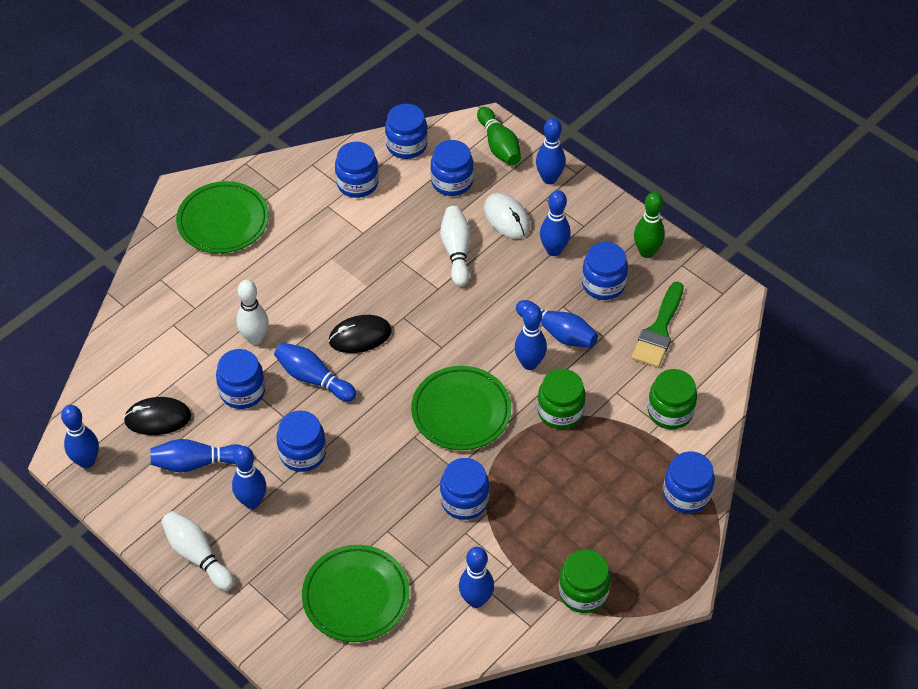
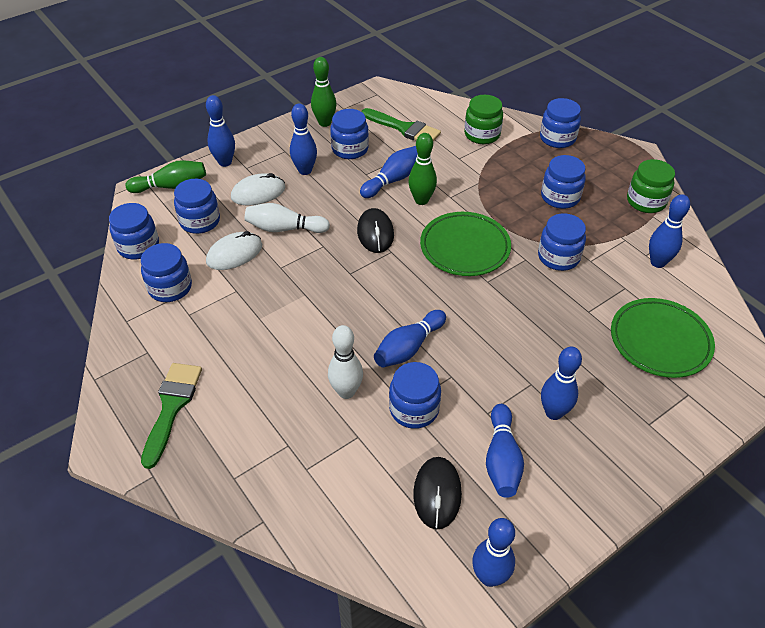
camera: 80 degrees left, 5 degrees down
white bowling pin [161,511,234,591] -> none
green plate [176,181,269,253] -> green brush [141,363,202,469]
blue jar [276,411,326,472] -> blue jar moved to [541,155,586,209]
black mouse [328,315,392,353] -> black mouse moved to [357,208,394,253]
blue bowling pin [515,305,547,370] -> green bowling pin [409,133,437,205]
green jar [537,369,585,429] -> none
none -> white mouse [206,231,262,270]

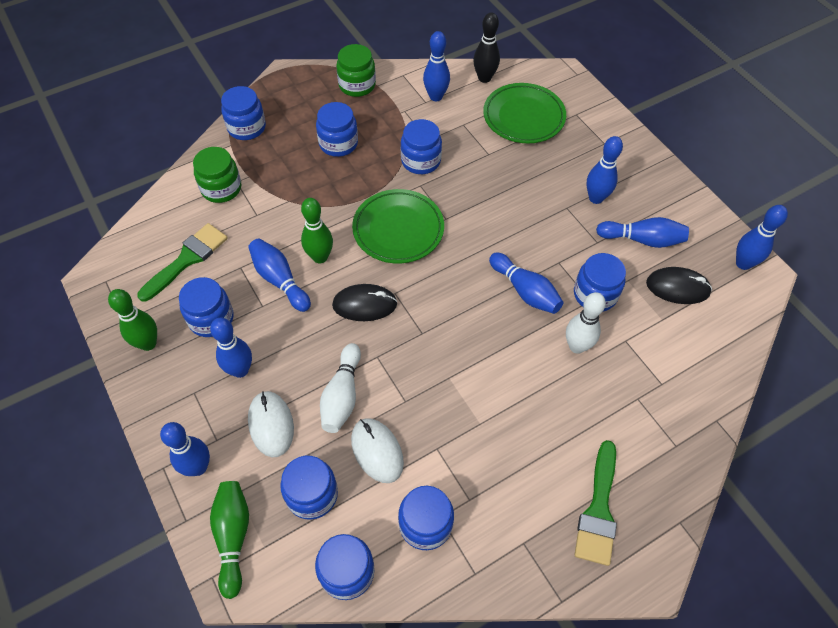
camera: 85 degrees left, 10 degrees up
green brush [141,363,202,469] -> green brush turned 90 degrees counterclockwise [575,440,617,566]
none -> black bowling pin [473,12,500,83]

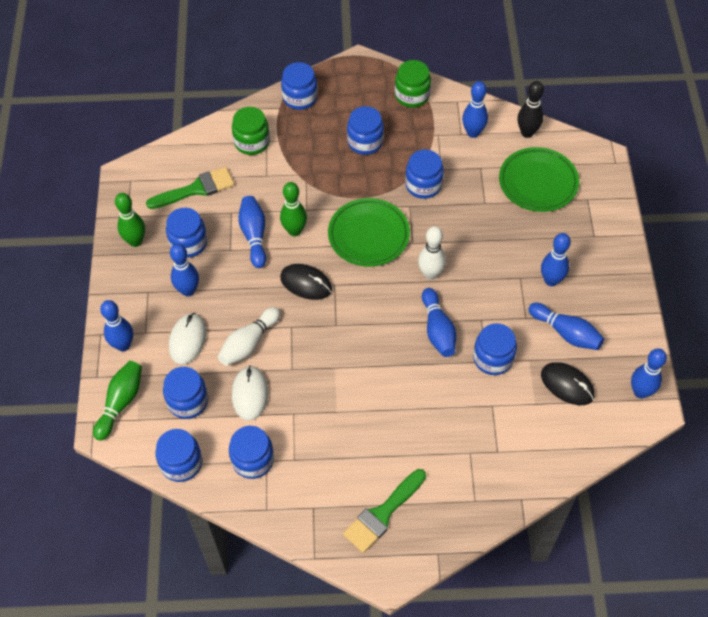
camera: 30 degrees right, 0 degrees up
white bowling pin [566,292,606,354] -> white bowling pin moved to [418,226,446,280]

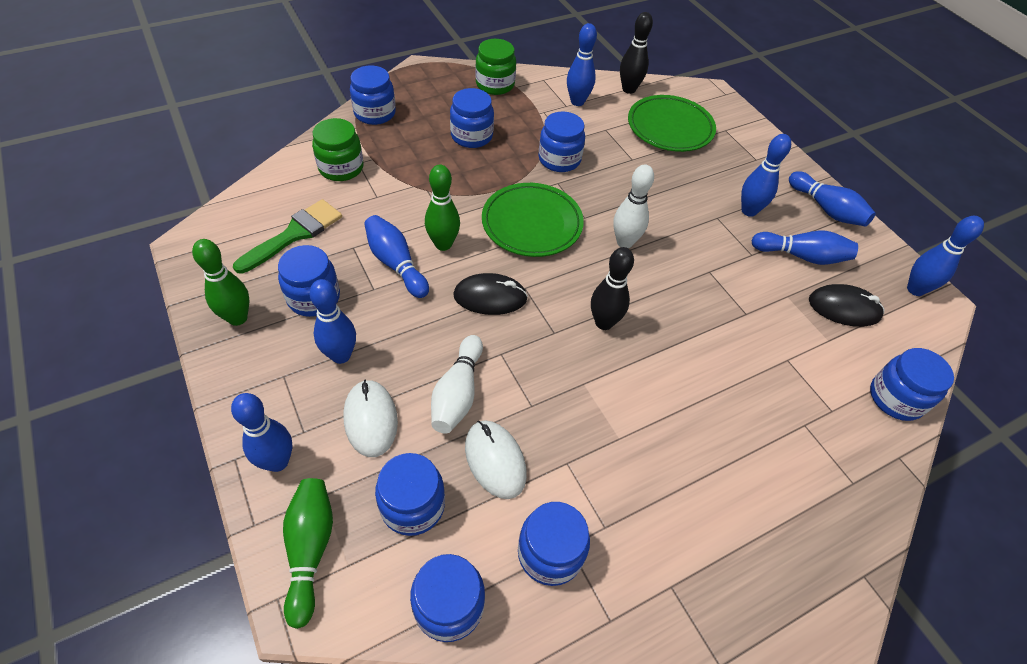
camera: 30 degrees left, 5 degrees down
green brush [343,469,426,553] -> none
blue bowling pin [422,288,456,357] -> blue bowling pin moved to [789,171,876,226]
blue jar [473,323,517,375] -> blue jar moved to [870,348,954,421]
none -> black bowling pin [591,247,634,330]

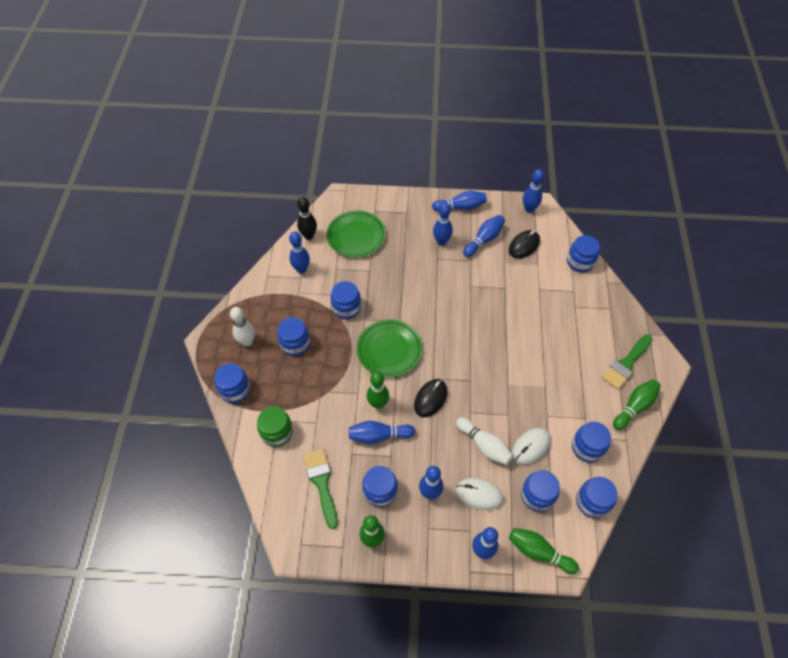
camera: 55 degrees left, 5 degrees up
white mouse [465,420,527,499] -> white mouse turned 45 degrees counterclockwise [512,428,551,465]
green jar [475,39,516,95] -> none
black bowling pin [591,247,634,330] -> none
white bowling pin [613,164,654,248] -> white bowling pin moved to [230,307,255,346]
none -> green brush [602,335,652,390]
none -> green bowling pin [613,379,661,430]

